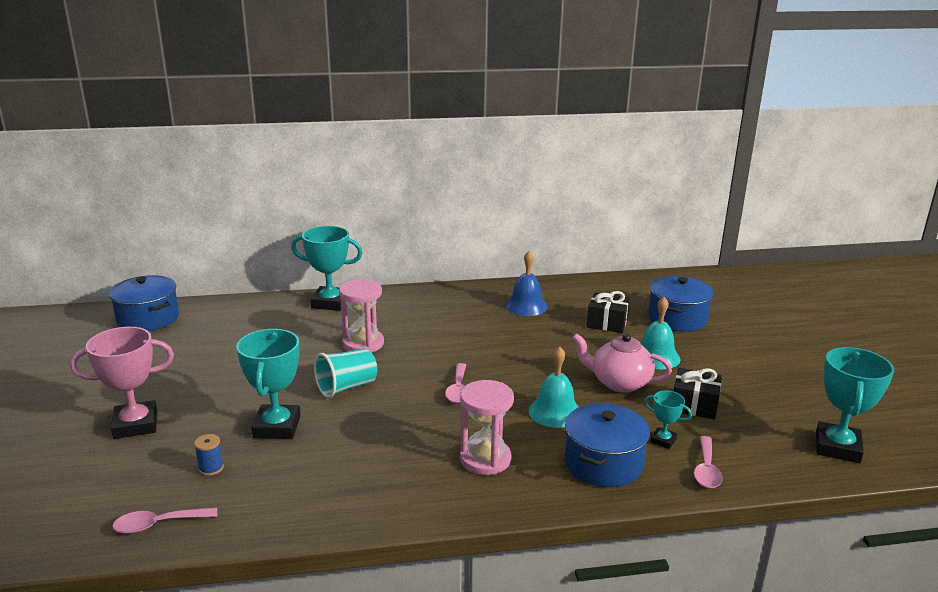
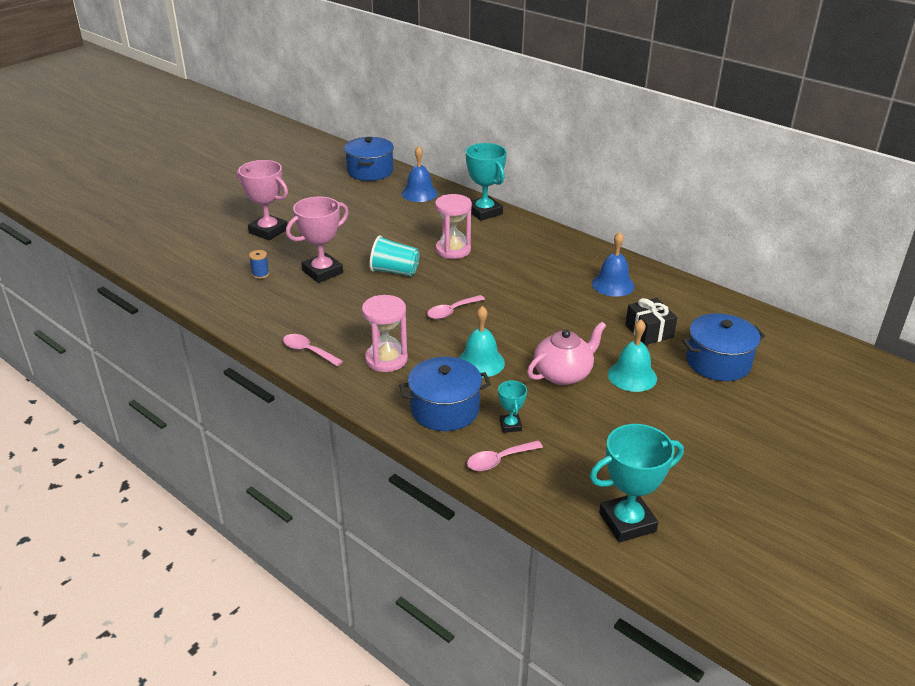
camera: 50 degrees right, 10 degrees up
pink spoon [112,508,217,534] -> pink spoon moved to [283,334,343,366]
turquoise trophy [236,329,301,439] -> pink trophy [286,196,349,283]
pink teapot [572,333,672,393] -> pink teapot turned 75 degrees clockwise [527,322,606,385]
black gift [674,368,722,419] -> none
none -> blue bell [402,146,438,202]

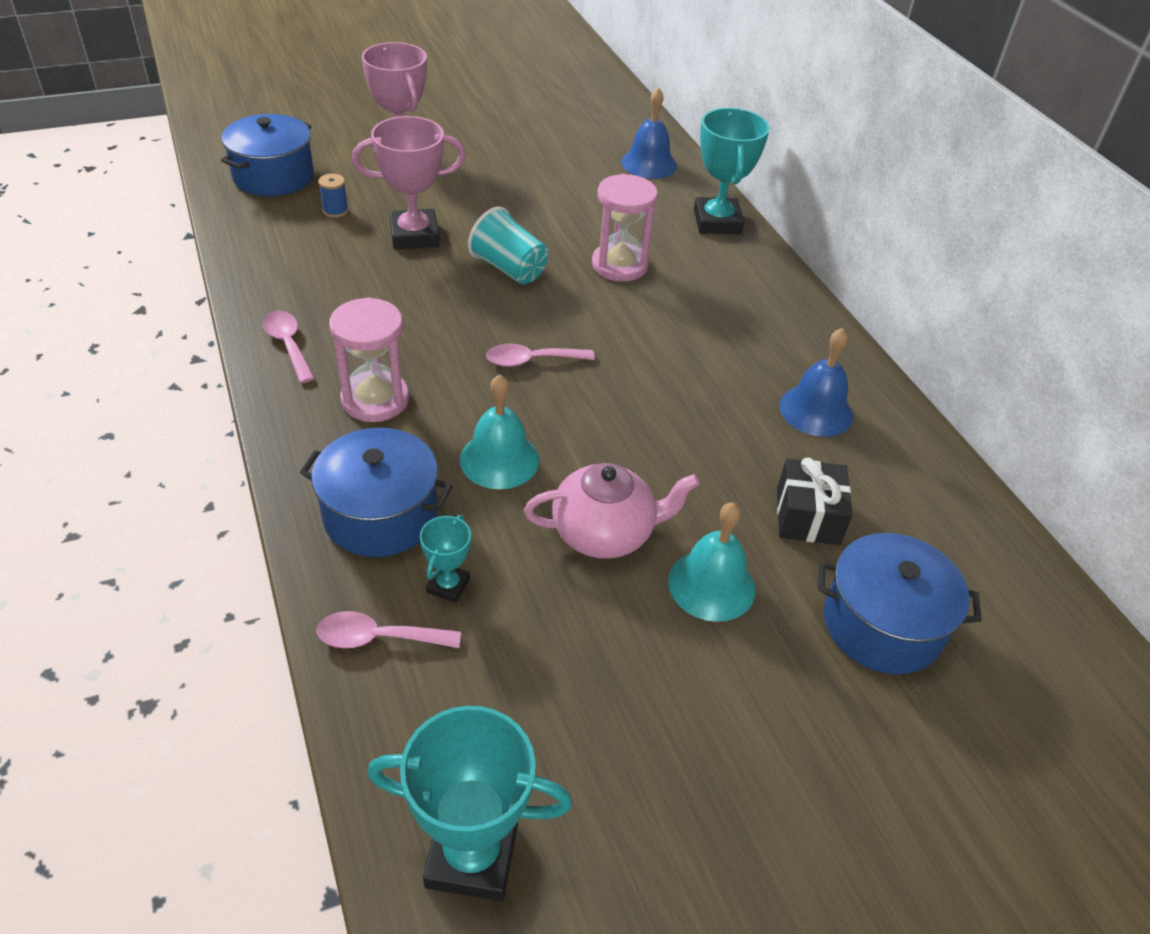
camera: 25 degrees right, 10 degrees up
blue pot [344,137,394,181] -> blue pot moved to [221,114,314,196]

